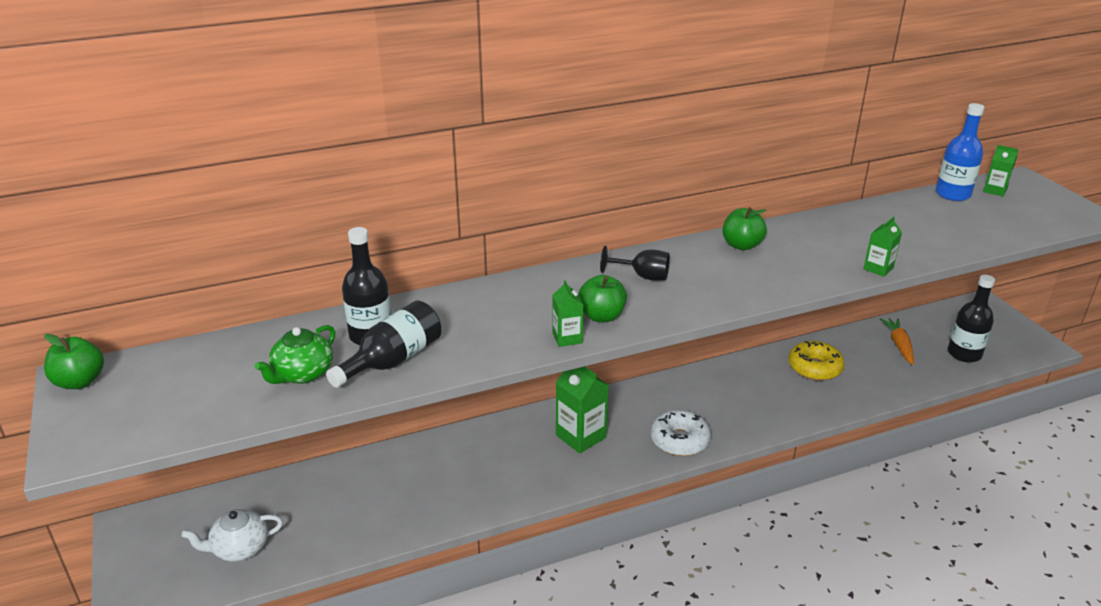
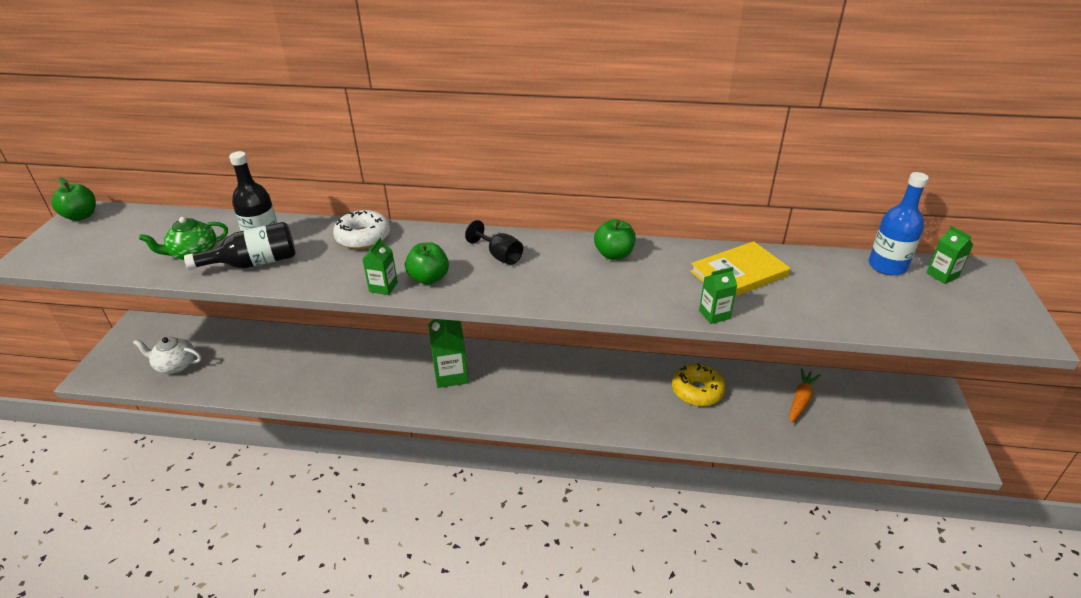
camera: 30 degrees right, 5 degrees up
white donut [651,410,711,456] -> white donut moved to [333,210,391,249]
black bottle [948,275,995,363] -> none
none -> yellow book [690,241,790,296]

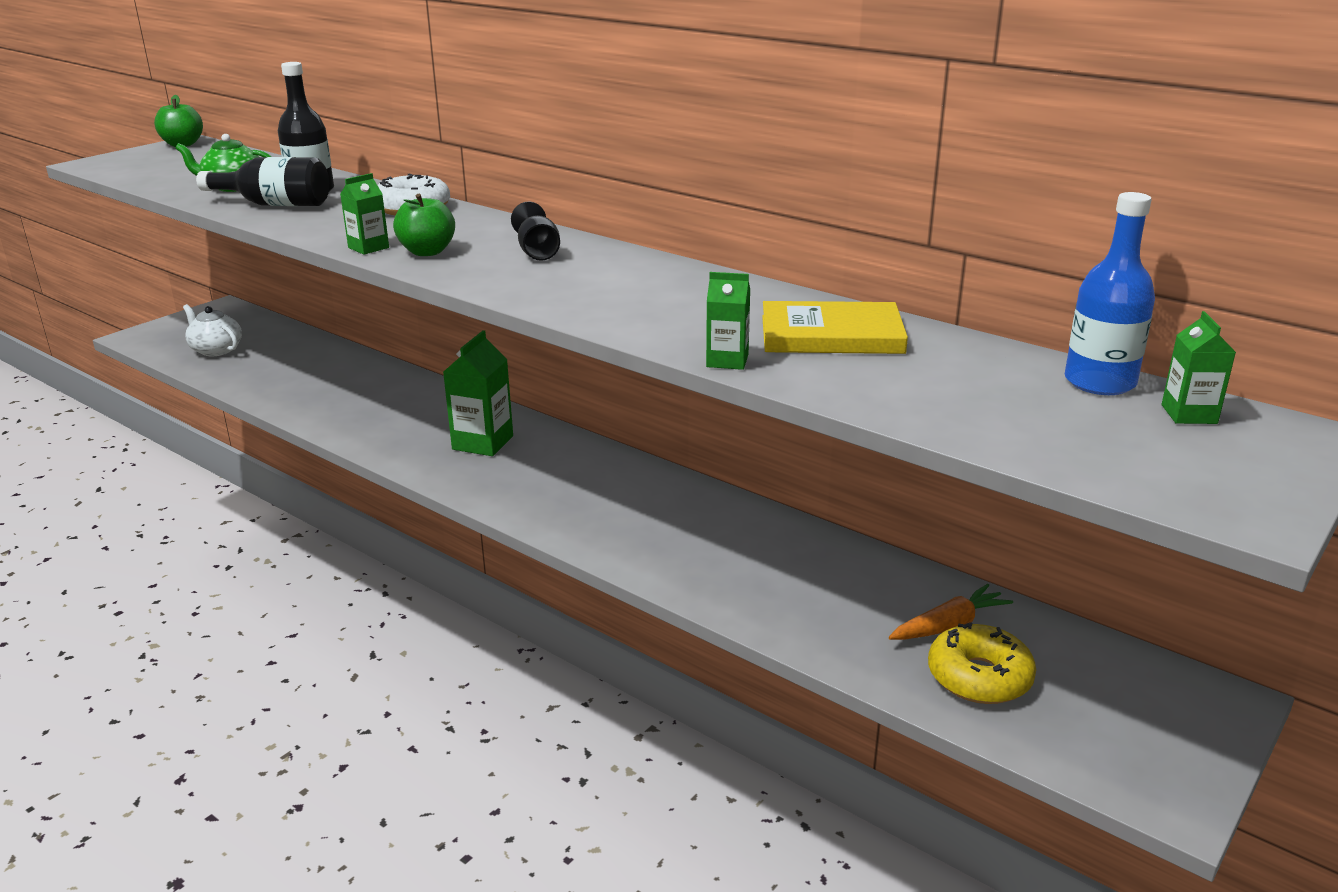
camera: 30 degrees right, 10 degrees down
green apple [594,219,636,260] -> none
yellow donut [672,364,726,406] -> yellow donut moved to [928,622,1036,704]

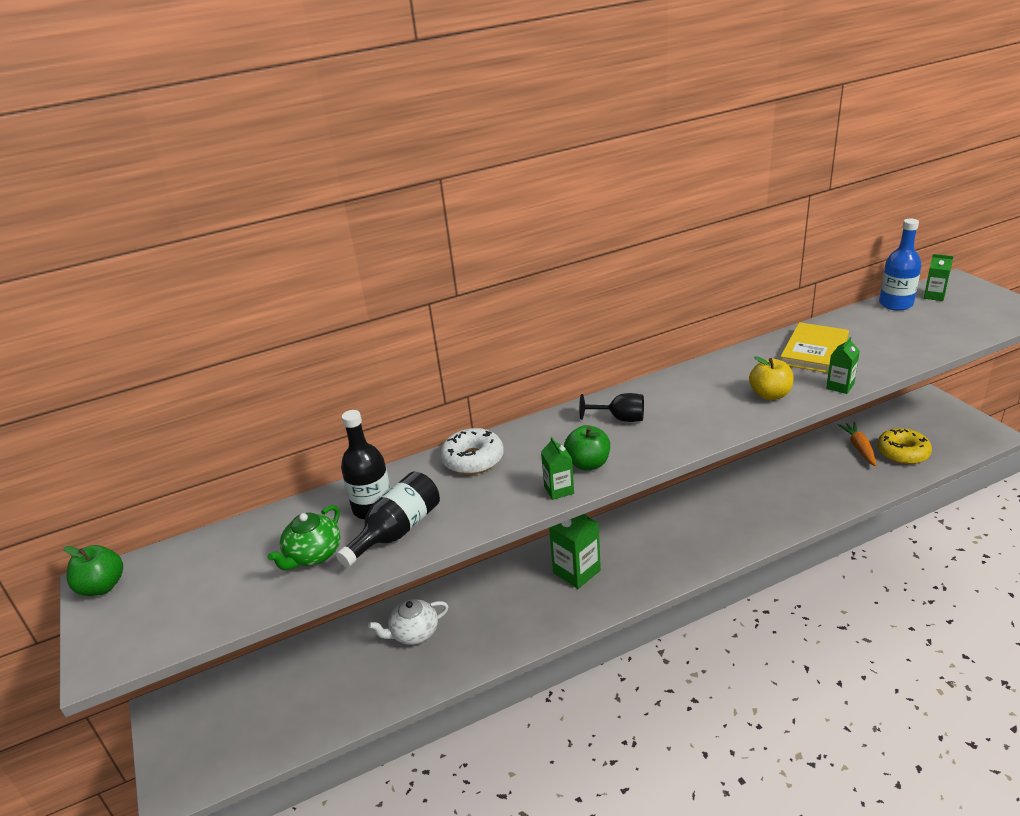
camera: 60 degrees left, 5 degrees up
white teapot [183,304,242,356] -> white teapot moved to [368,599,448,645]
none -> yellow apple [749,356,794,400]

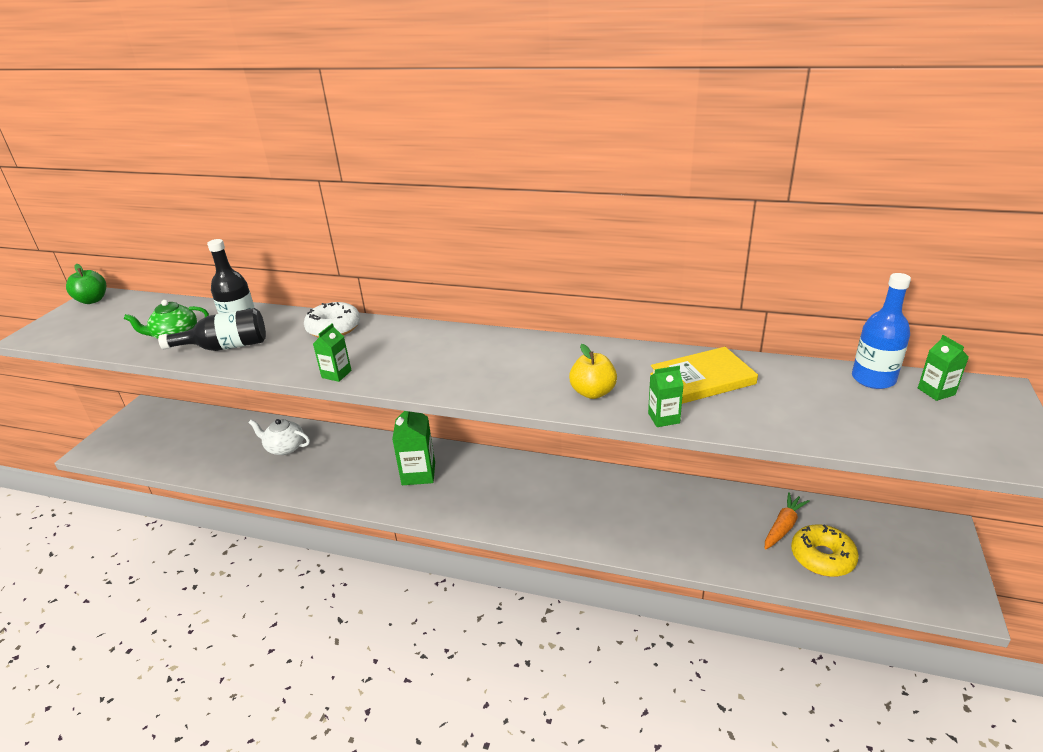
camera: 40 degrees right, 0 degrees up
green apple [564,425,610,470] -> none
black goblet [579,393,644,422] -> none

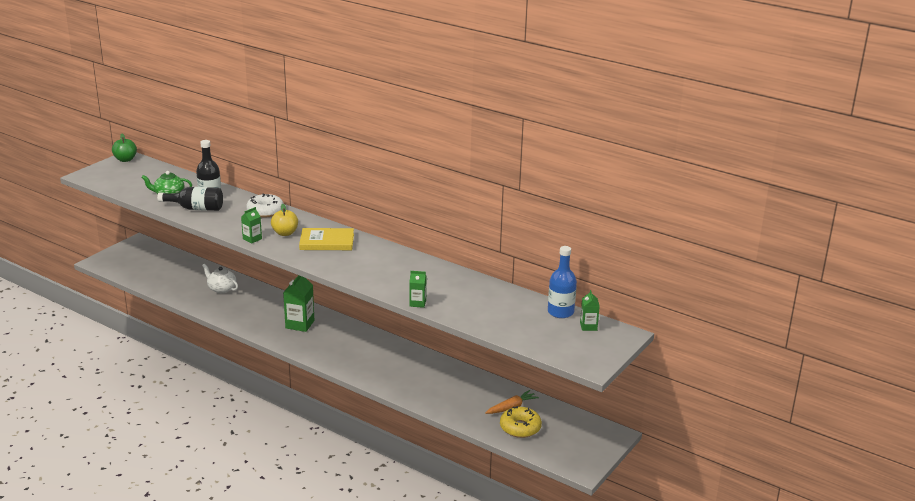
camera: 15 degrees right, 5 degrees down
yellow apple [569,344,617,399] -> yellow apple moved to [271,204,298,236]
yellow book [650,347,758,404] -> yellow book moved to [299,228,354,250]

